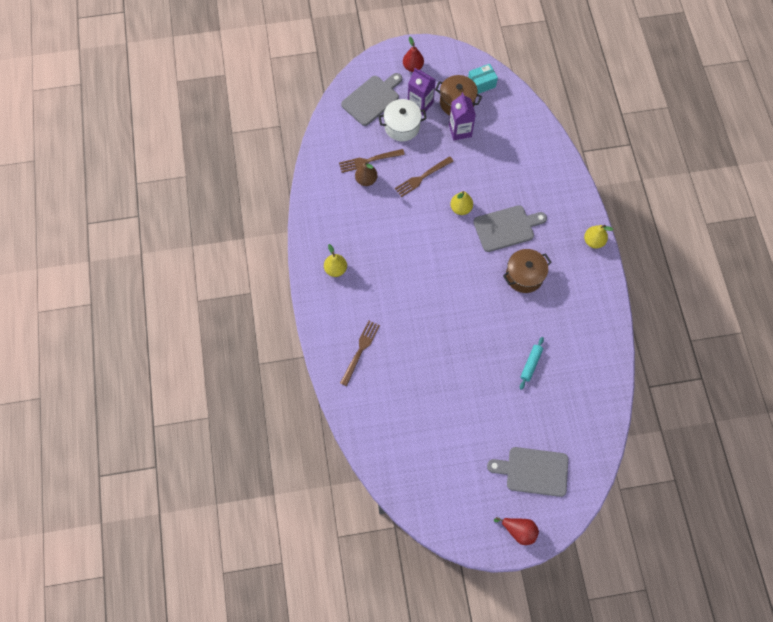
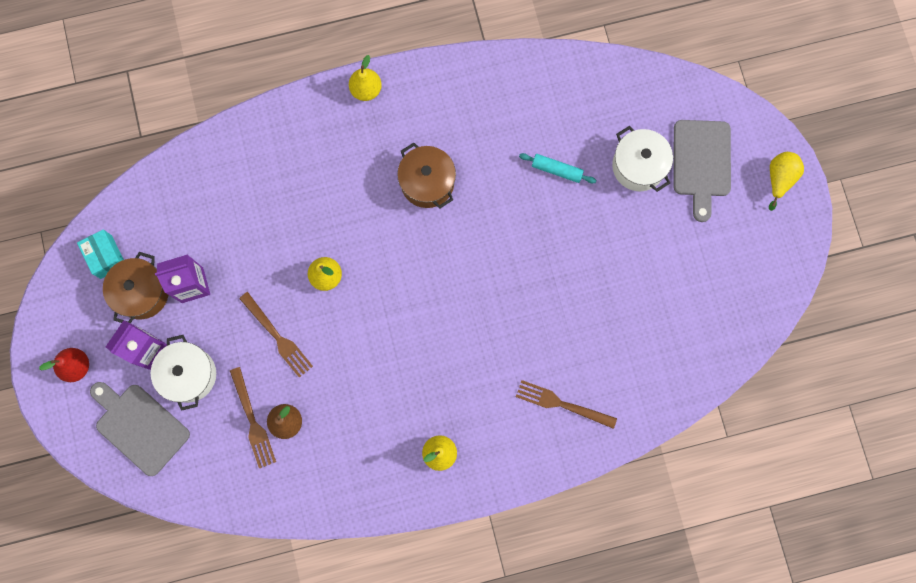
camera: 95 degrees left, 10 degrees up
grey cutting board [474,205,547,252] -> none
red pear [494,517,539,545] -> yellow pear [769,152,804,211]
none -> white pot [612,126,673,192]

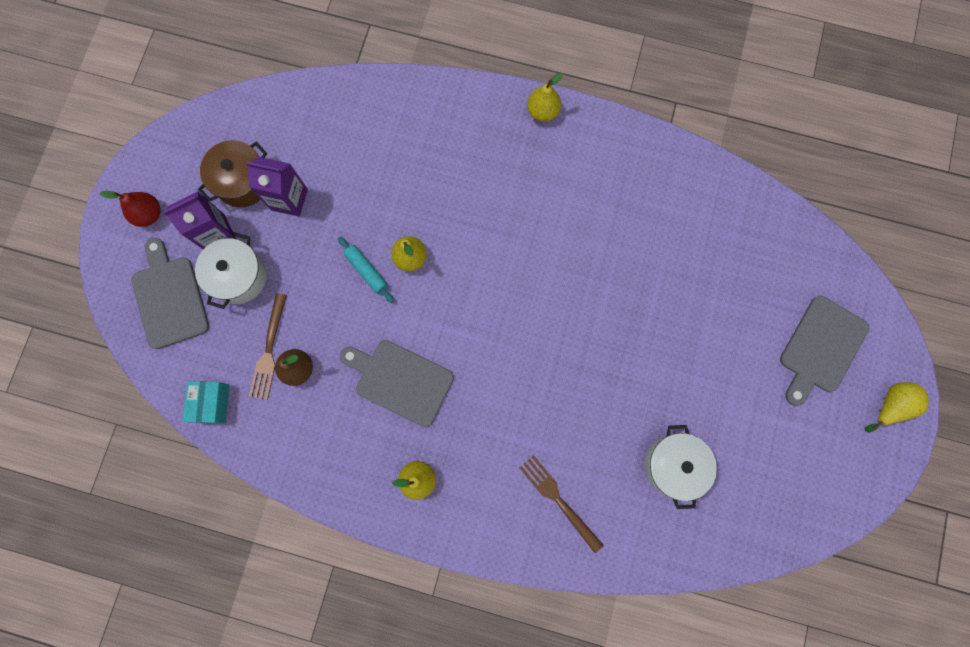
camera: 30 degrees right, 0 degrees up
turquoise box [77,230,124,279] -> turquoise box moved to [183,381,230,424]
brown fork [239,292,313,378] -> none
brown pot [397,143,456,208] -> none
turquoise rolling pin [519,153,597,183] -> turquoise rolling pin moved to [338,237,394,303]
white pot [612,126,673,192] -> white pot moved to [644,425,717,509]
none -> grey cutting board [340,340,454,427]

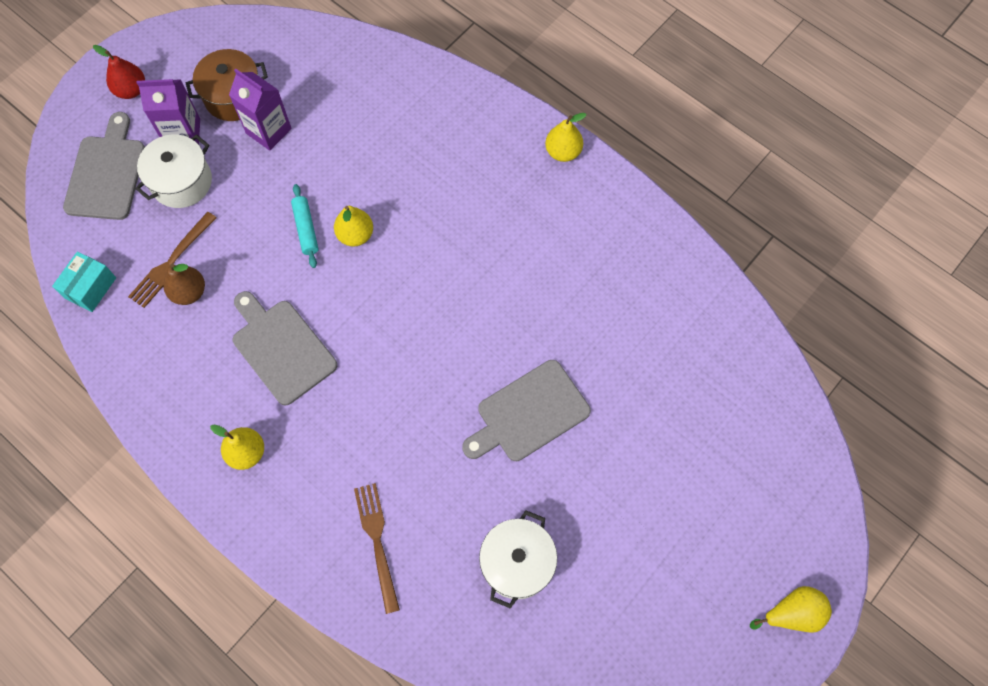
camera: 25 degrees right, 10 degrees down
grey cutting board [780,296,869,406] -> grey cutting board moved to [462,360,591,461]

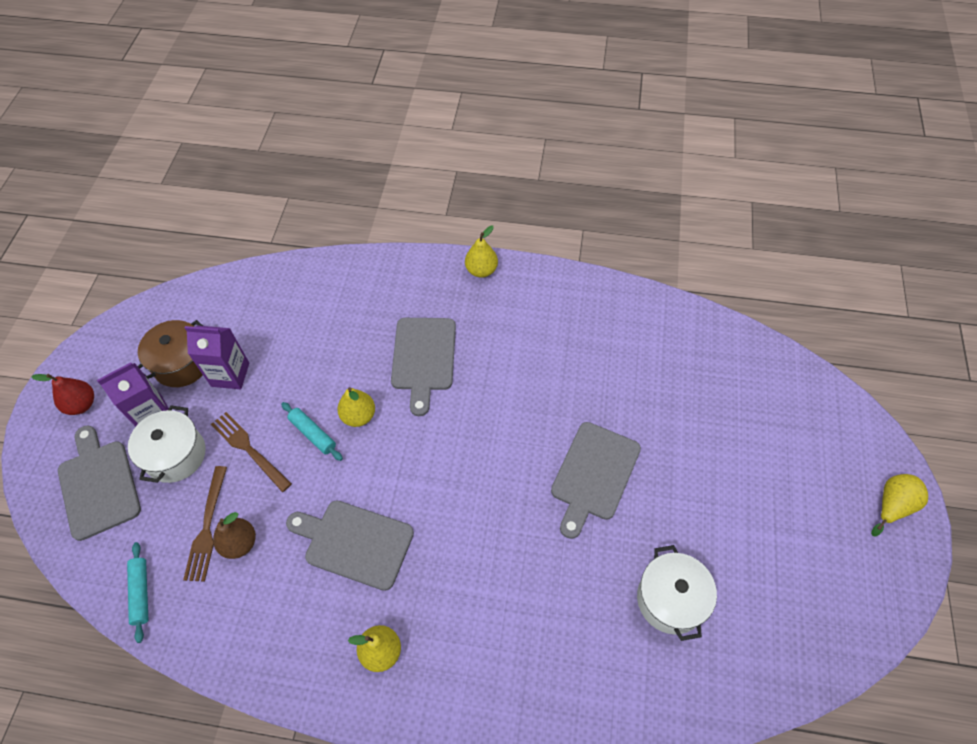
camera: 30 degrees left, 10 degrees down
turquoise box [52,251,116,312] -> turquoise rolling pin [127,542,148,643]
brown fork [354,483,400,614] -> brown fork moved to [211,412,292,492]
none -> grey cutting board [391,318,456,416]

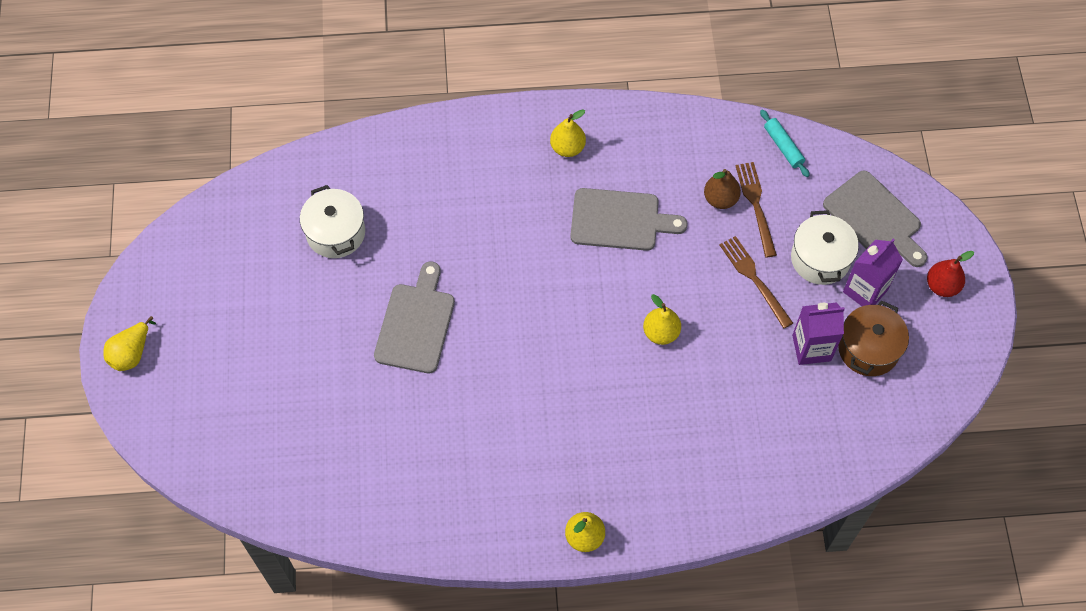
camera: 165 degrees right, 5 degrees up
brown fork [211,412,292,492] -> brown fork turned 150 degrees counterclockwise [720,236,793,329]
turquoise rolling pin [281,402,343,461] -> none
grey cutting board [391,318,456,416] -> none

